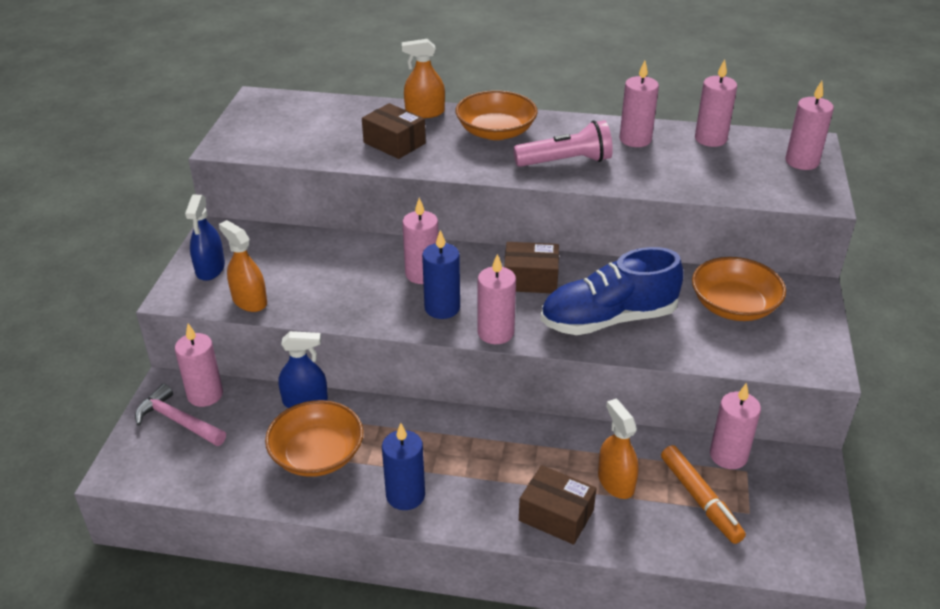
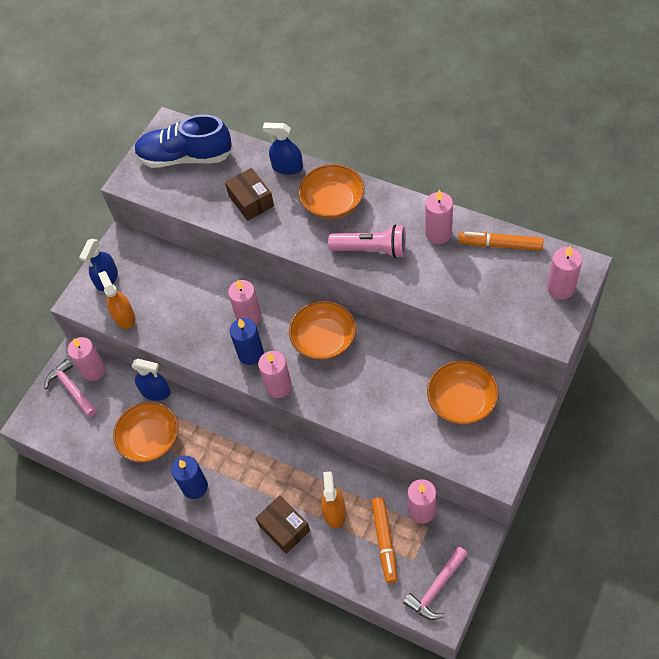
camera: 25 degrees right, 20 degrees up
orange spray bottle [402,39,445,118] -> blue spray bottle [263,123,303,175]
brown box [504,242,559,293] -> orange bowl [289,301,356,360]
blue shoe [541,247,684,335] -> blue shoe moved to [134,115,233,168]
pink candle [695,59,737,147] -> orange marker [458,232,544,251]
none -> pink hammer [403,547,468,620]

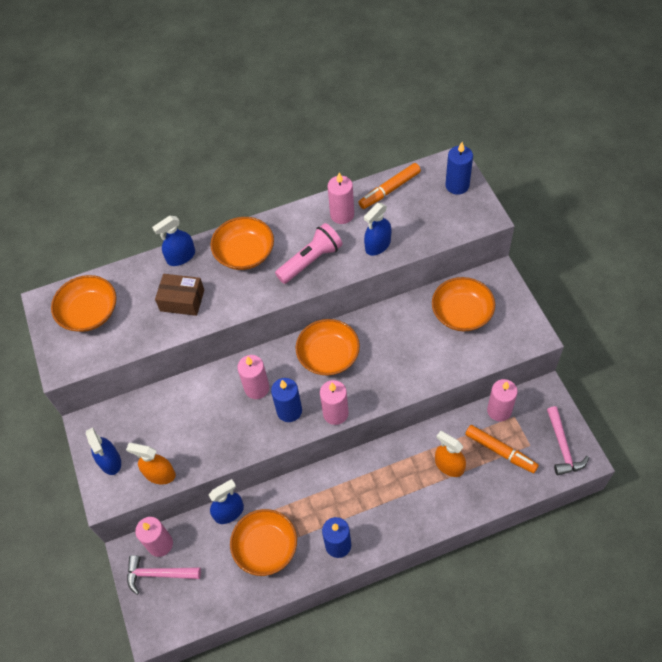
camera: 50 degrees left, 0 degrees up
blue shoe [134,115,233,168] -> orange bowl [51,275,116,332]
brown box [255,495,310,554] -> none
pink candle [547,246,582,300] -> blue candle [446,142,473,195]
none -> blue spray bottle [364,203,391,256]

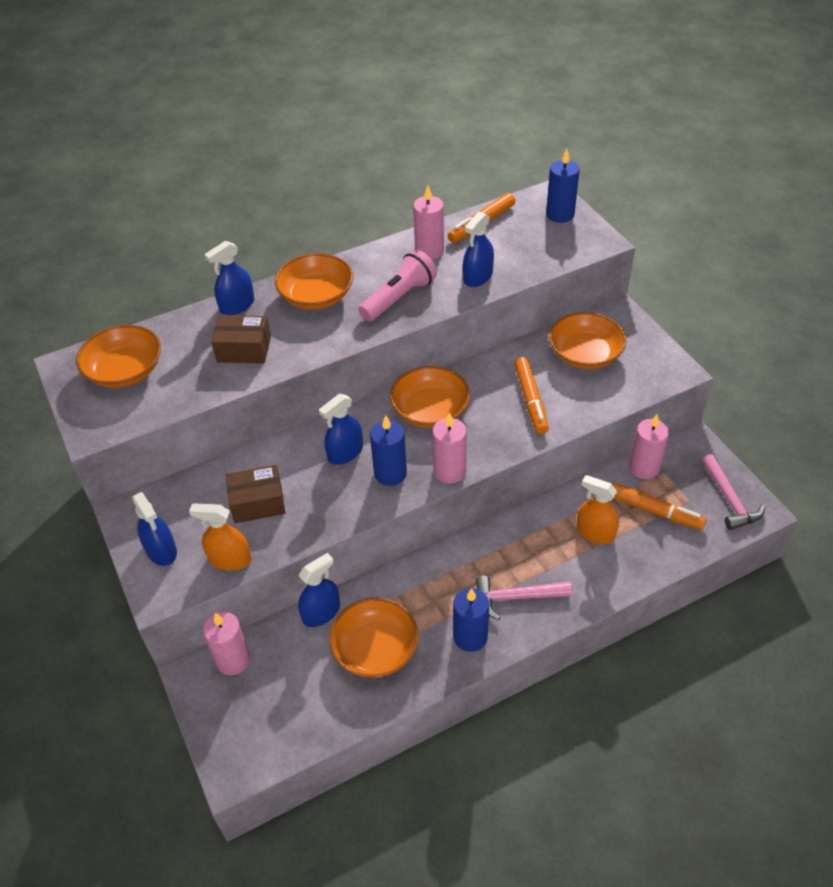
camera: 10 degrees left, 10 degrees down
pink hammer [127,555,201,595] -> pink hammer moved to [475,576,572,620]
pink candle [237,355,269,399] -> blue spray bottle [319,394,363,465]
none -> brown box [226,465,285,523]
none -> orange marker [514,357,549,434]

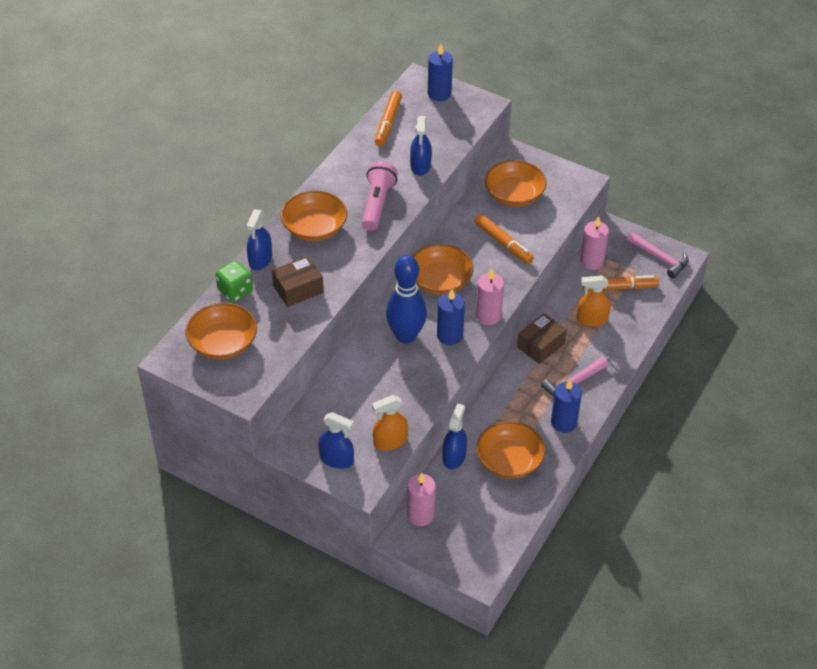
camera: 35 degrees left, 0 degrees up
brown box [226,465,285,523] -> brown box moved to [517,313,567,364]
blue spray bottle [319,394,363,465] -> blue bowling pin [386,255,427,344]
pink candle [413,185,444,260] -> none
none -> green dice [215,261,253,302]

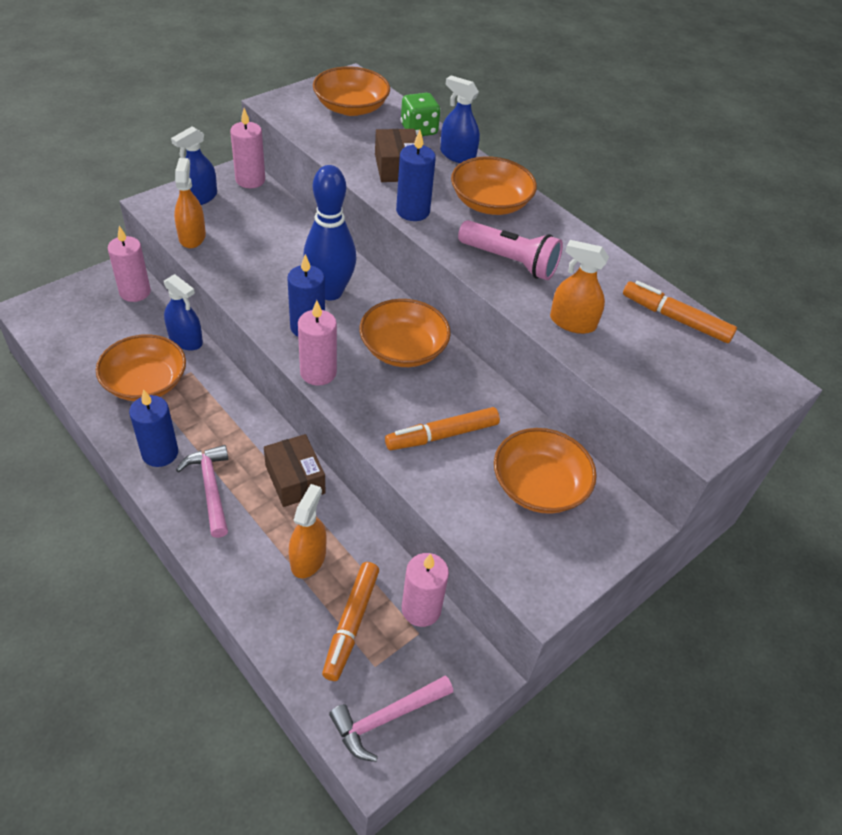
camera: 105 degrees right, 0 degrees up
blue spray bottle [410,116,432,176] -> orange spray bottle [550,240,609,334]
blue candle [428,44,453,101] -> blue candle moved to [396,130,436,221]
none -> pink candle [230,108,265,188]

